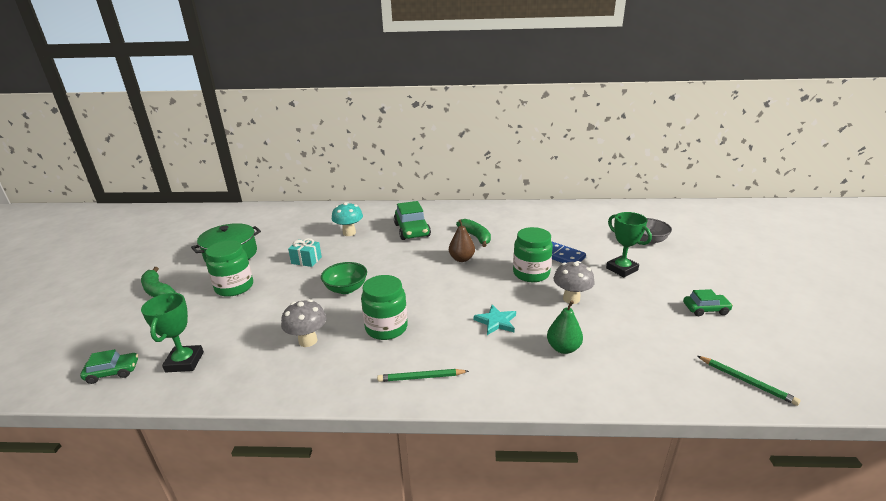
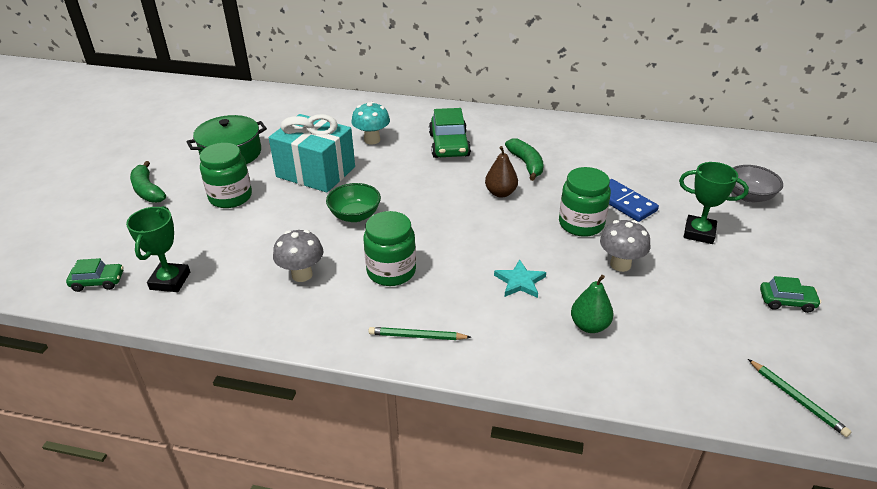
camera: 10 degrees right, 10 degrees up
turquoise gift [288,238,322,267] -> turquoise gift [269,114,355,193], size x2.18
green trophy [606,212,652,277] -> green trophy turned 45 degrees counterclockwise [679,162,749,244]

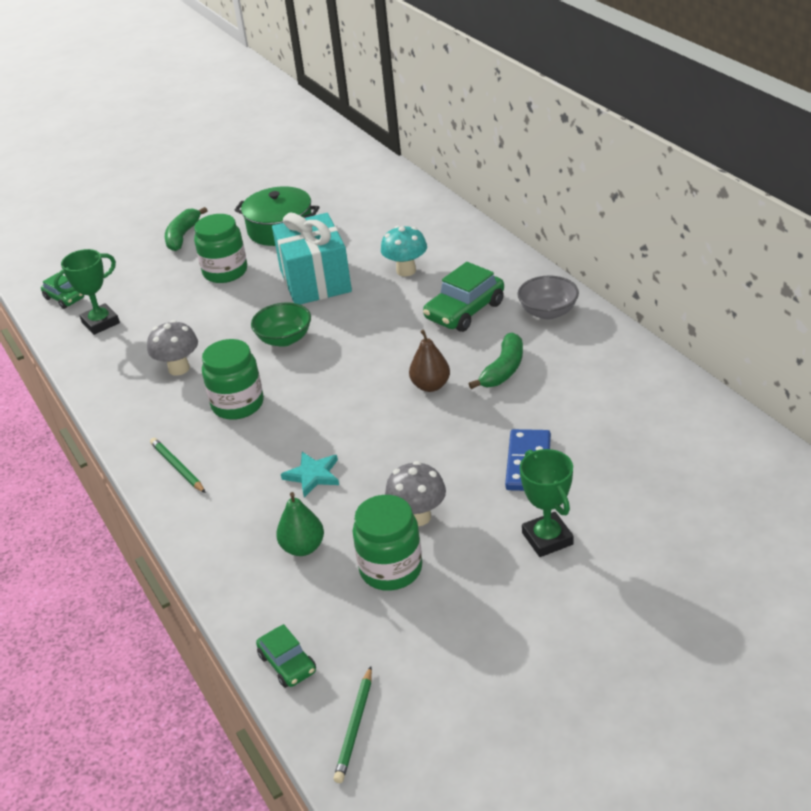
camera: 50 degrees right, 0 degrees up
green jar [559,167,611,237] -> green jar moved to [353,495,422,591]
grey bowl [732,165,783,203] -> grey bowl moved to [517,275,579,319]
green car [760,276,821,313] -> green car moved to [256,624,316,688]

